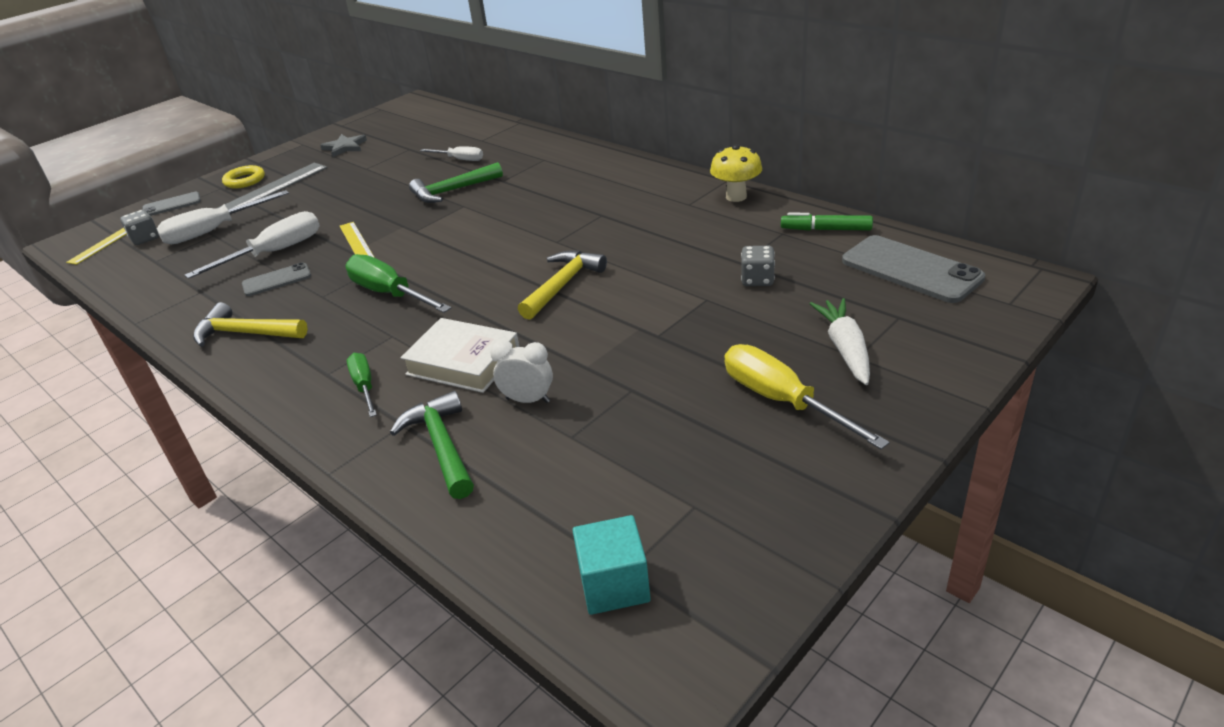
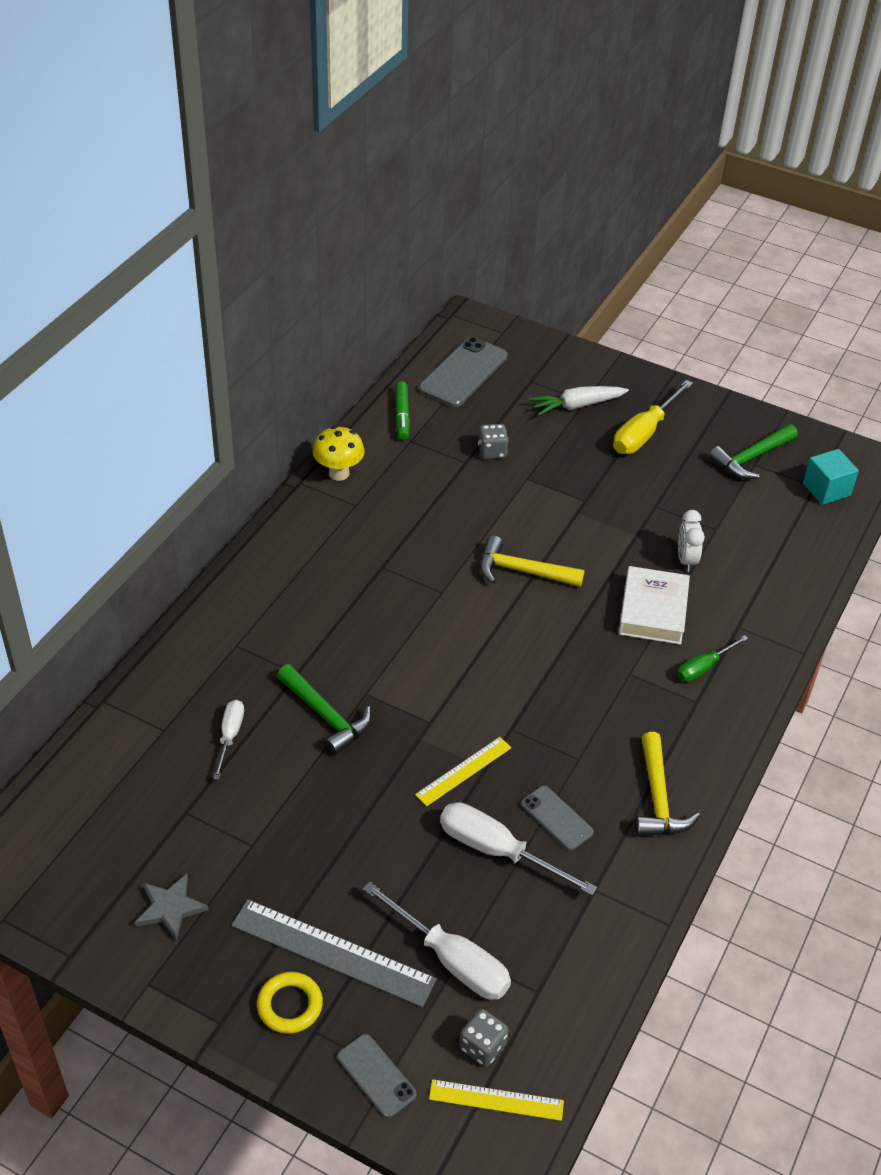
camera: 110 degrees left, 10 degrees up
green screwdriver [345,254,451,313] -> none
green hammer [390,391,474,499] -> green hammer moved to [709,424,798,479]

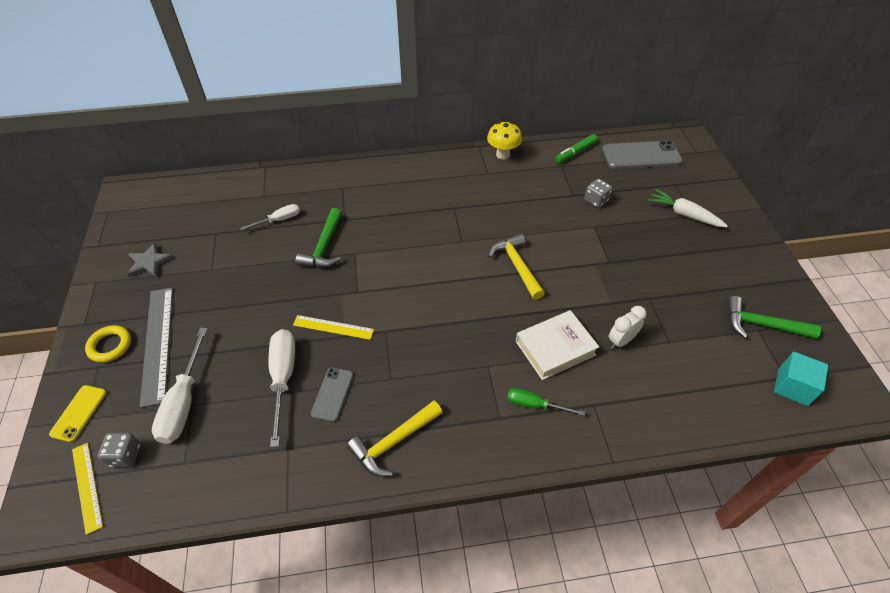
camera: 55 degrees right, 5 degrees up
grey phone [337,1034,417,1118] -> yellow phone [49,385,106,442]
yellow screwdriver [613,380,693,454] -> none

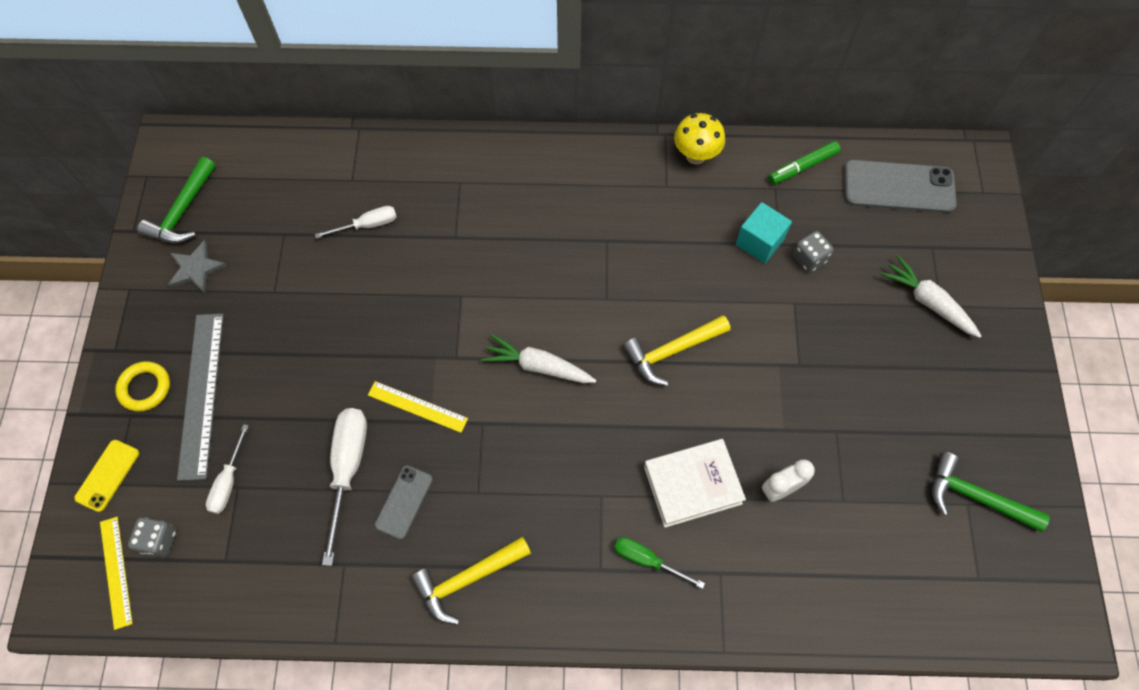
camera: 10 degrees right, 15 degrees up
white screwdriver [152,328,208,444] -> white screwdriver [206,424,249,514], size x0.59
green hammer [296,208,342,268] -> green hammer moved to [137,157,216,243]
yellow hammer [488,234,545,300] -> yellow hammer turned 105 degrees counterclockwise [623,315,731,386]
turquoise cube [774,352,828,406] -> turquoise cube moved to [736,202,792,263]
none -> white carrot [481,334,596,383]

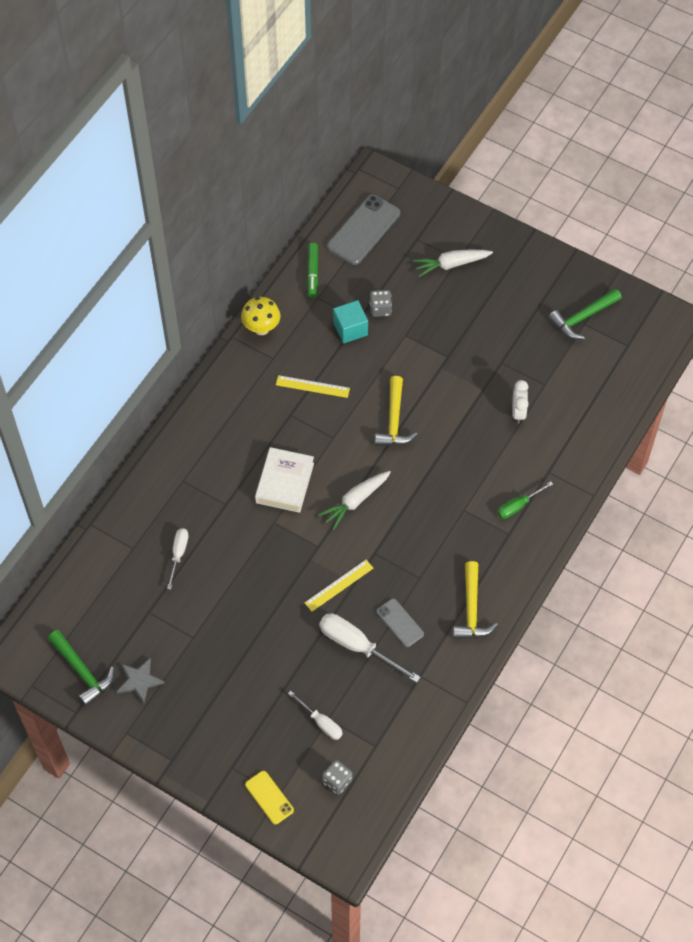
camera: 60 degrees left, 5 degrees down
yellow ruler [100,517,133,630] -> yellow ruler moved to [276,375,350,398]
yellow ring [115,361,170,412] -> none
grey ruler [177,314,224,481] -> none
white book [644,439,746,528] -> white book moved to [255,447,314,513]

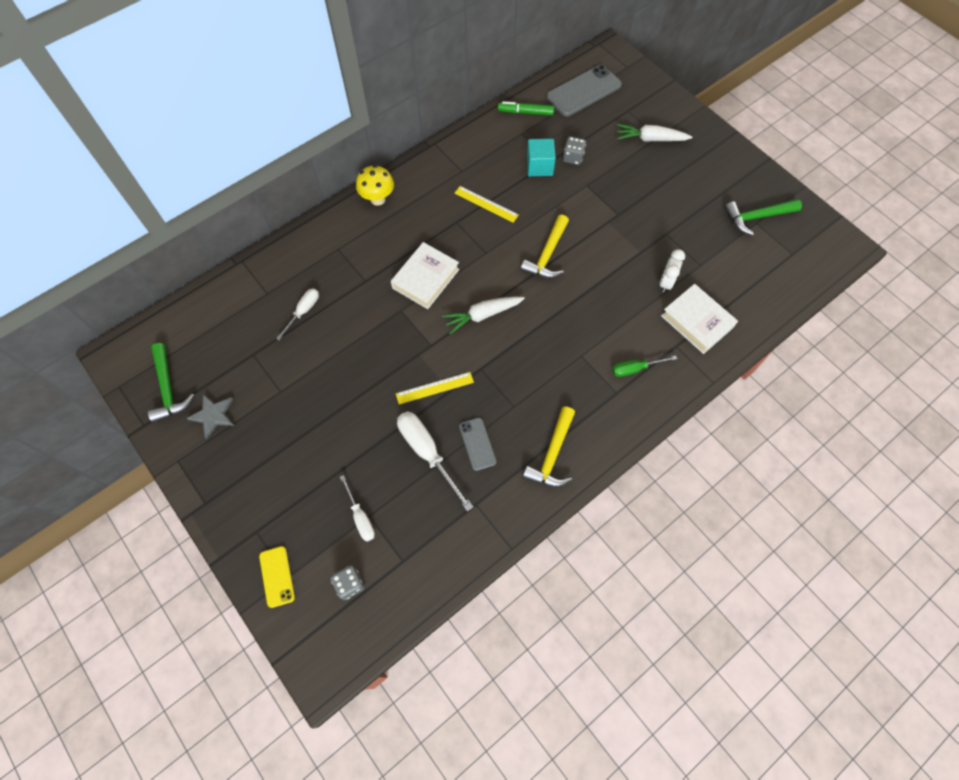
camera: 20 degrees right, 5 degrees up
yellow mushroom [241,297,280,335] -> yellow mushroom moved to [356,165,394,206]
green marker [307,243,318,298] -> green marker turned 75 degrees clockwise [498,101,554,115]
none -> white book [661,284,738,354]

